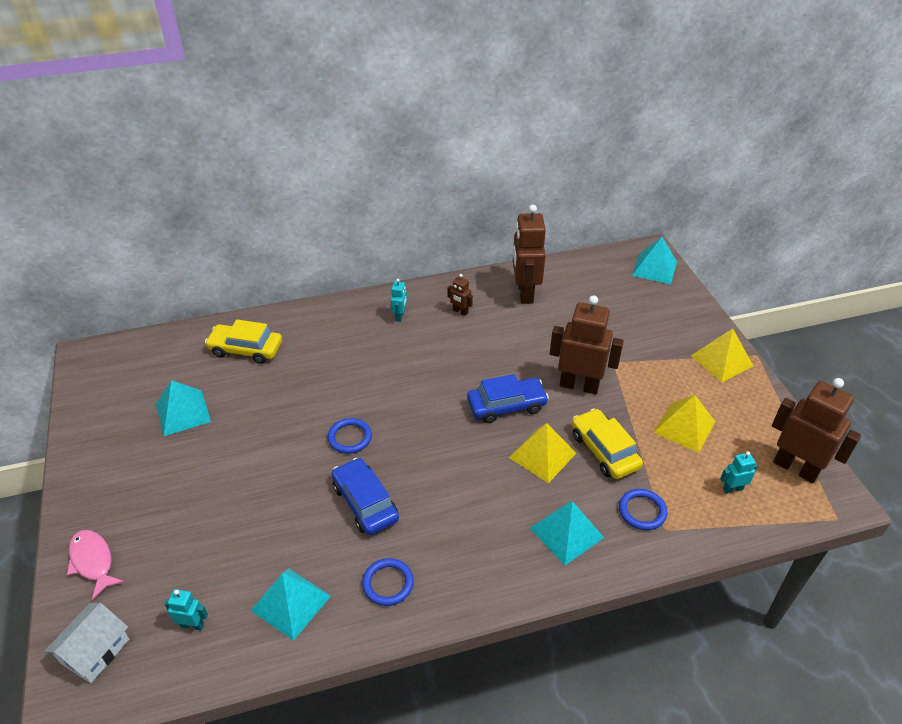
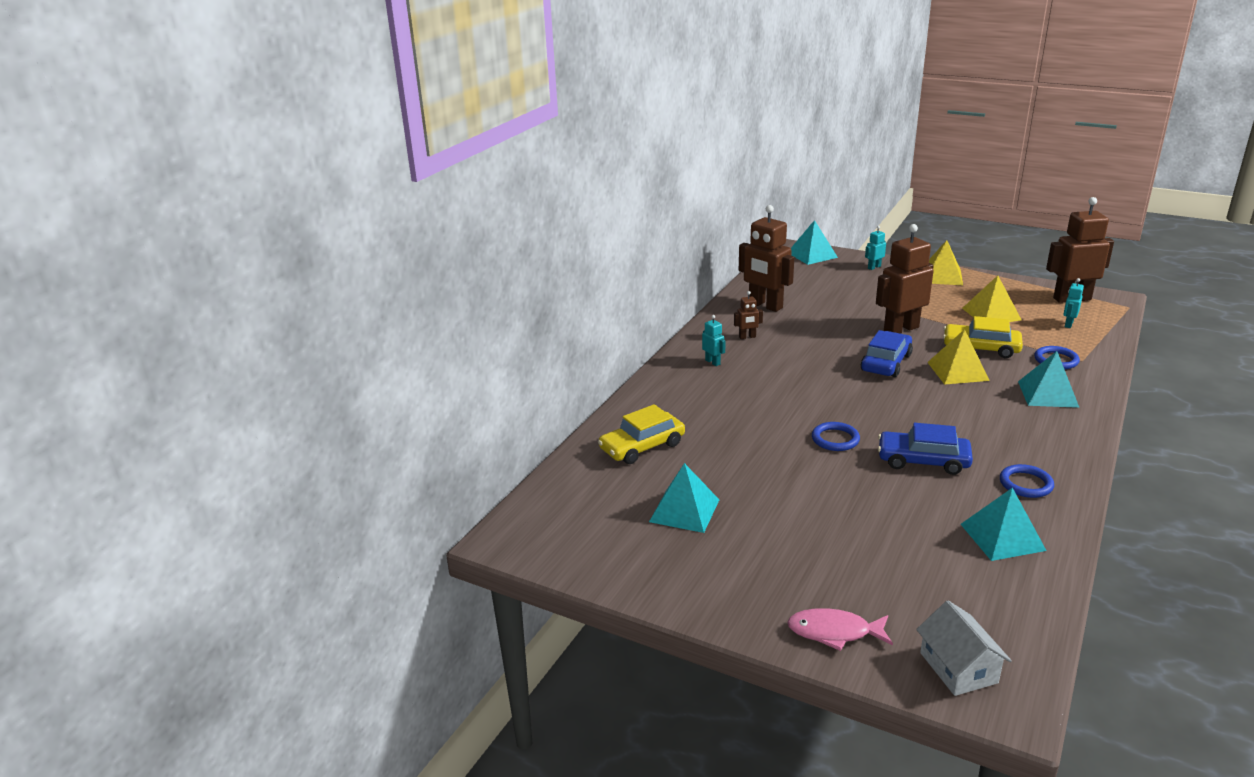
camera: 45 degrees left, 15 degrees down
turquoise robot [165,589,208,631] -> turquoise robot moved to [865,226,886,270]

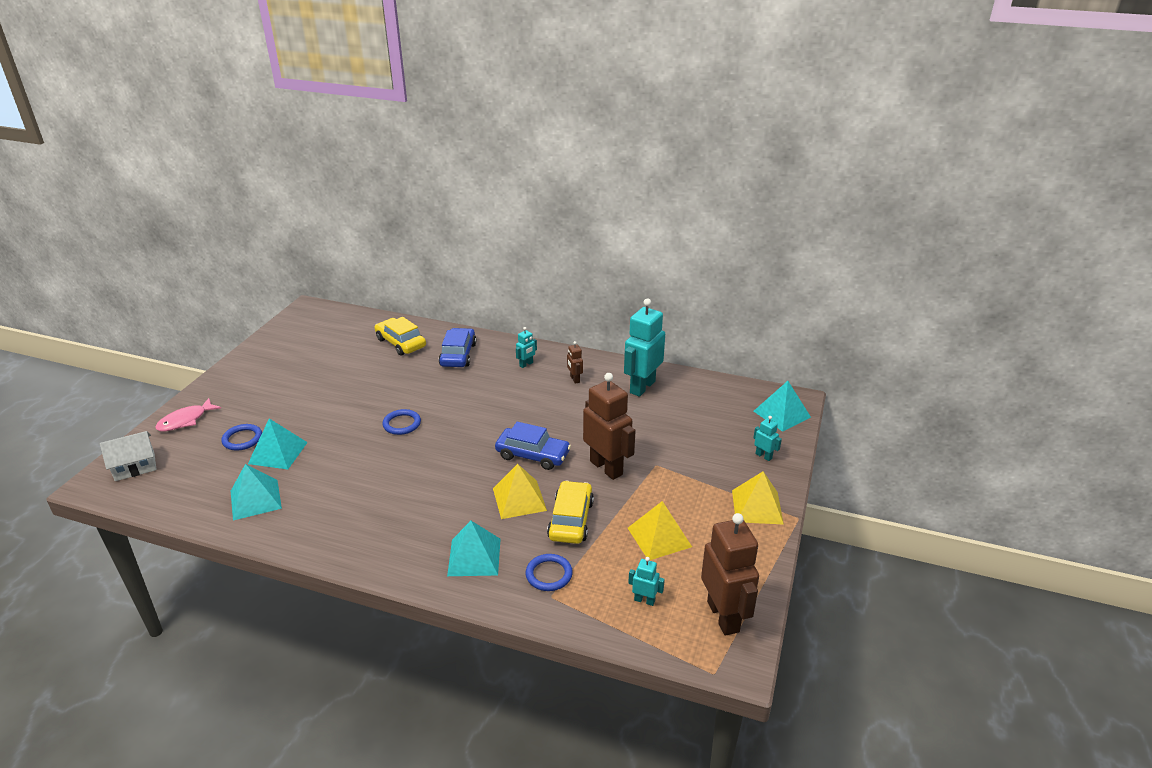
camera: 80 degrees right, 5 degrees up
turquoise pyramid [649,463,719,533] -> turquoise pyramid moved to [248,419,308,469]
brown robot [739,205,794,312] -> turquoise robot [624,298,665,397]
pink fish [787,608,893,651] -> pink fish turned 135 degrees counterclockwise [155,398,221,431]
blue car [878,423,973,475] -> blue car moved to [439,328,476,367]
blue ring [1000,464,1054,498] -> blue ring moved to [221,424,262,451]

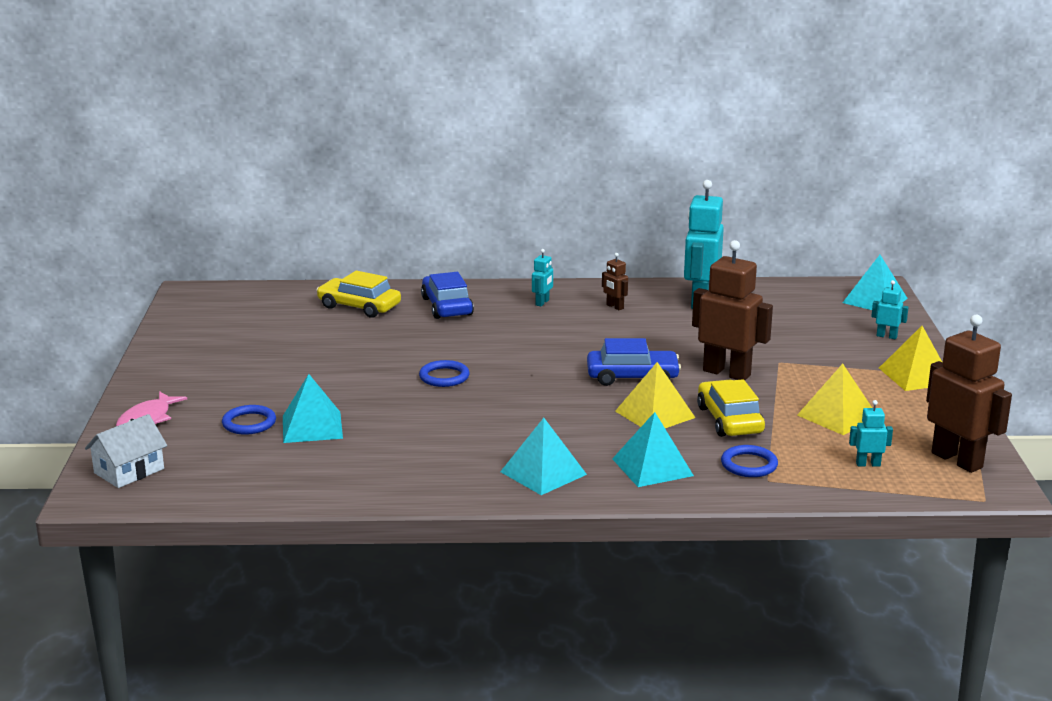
camera: 20 degrees left, 10 degrees down
turquoise pyramid [231,464,282,520] -> turquoise pyramid moved to [500,418,587,495]

